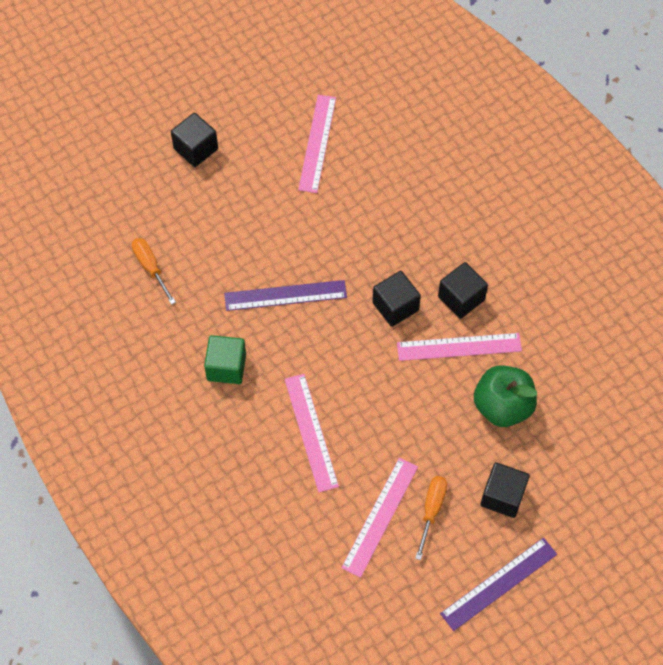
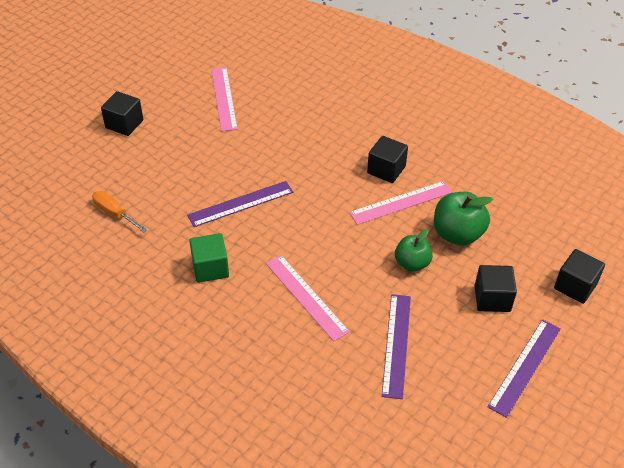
camera: 20 degrees left, 15 degrees down
pink ruler [341,458,418,578] -> purple ruler [382,294,411,399]
black cube [372,271,421,327] -> black cube moved to [554,249,605,304]
orange screwdriver [415,476,447,560] -> none
none -> green apple [395,229,433,272]

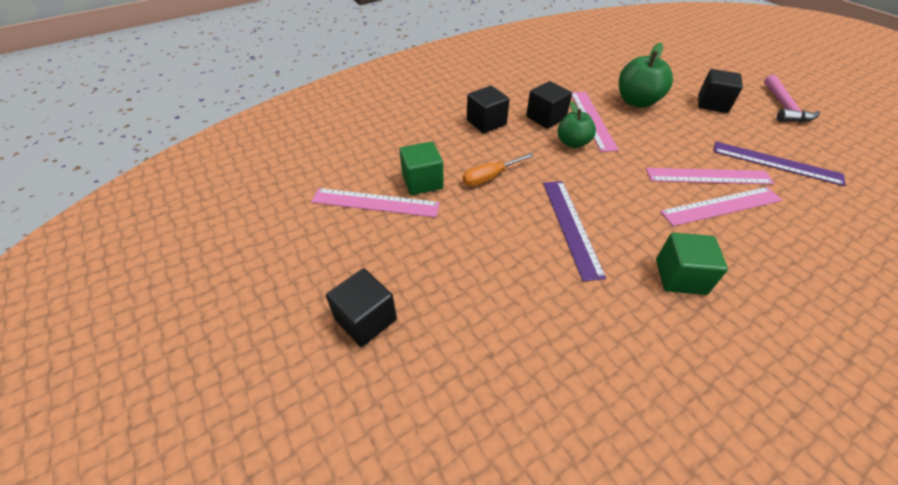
camera: 70 degrees left, 0 degrees up
orange screwdriver [92,191,147,233] -> orange screwdriver moved to [463,153,534,186]
green apple [395,229,433,272] -> green apple moved to [557,101,596,148]
purple ruler [487,319,561,418] -> pink hammer [764,75,820,122]
black cube [554,249,605,304] -> black cube moved to [467,86,510,133]
none -> green cube [399,141,444,195]
none -> pink ruler [646,168,775,185]

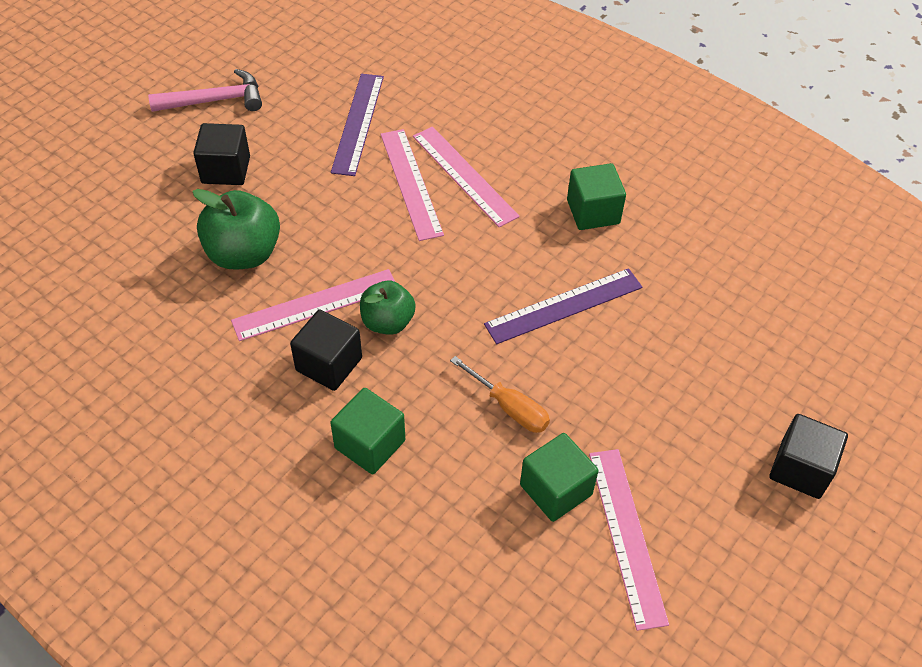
camera: 110 degrees left, 5 degrees up
black cube [467,86,510,133] -> green cube [330,388,405,474]

